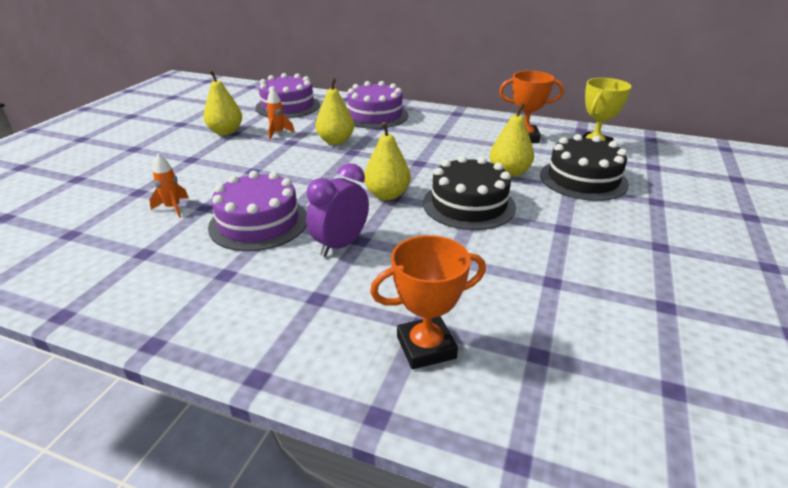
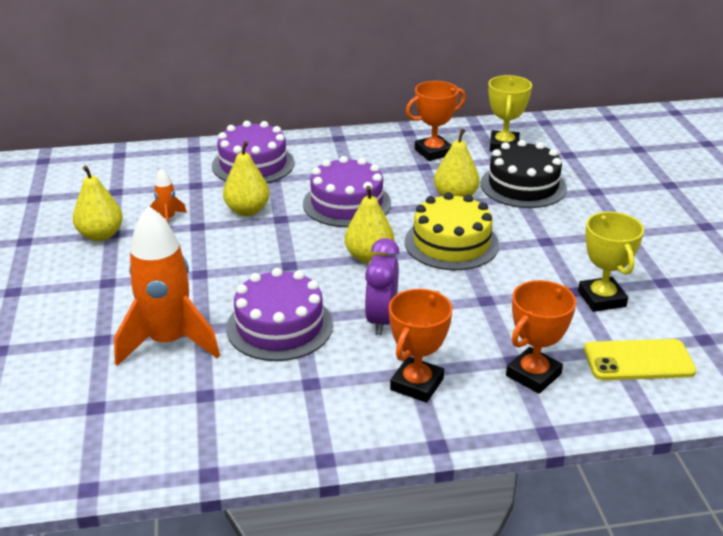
camera: 30 degrees left, 0 degrees up
orange rocket [149,154,189,218] -> orange rocket [114,206,220,366], size x2.28
purple cake [255,73,320,118] -> purple cake moved to [303,156,391,227]
black cake [423,156,516,230] -> yellow cake [405,192,499,270]
none -> orange trophy [389,289,453,403]
none -> yellow trophy [578,212,644,312]
none -> yellow phone [584,339,696,380]

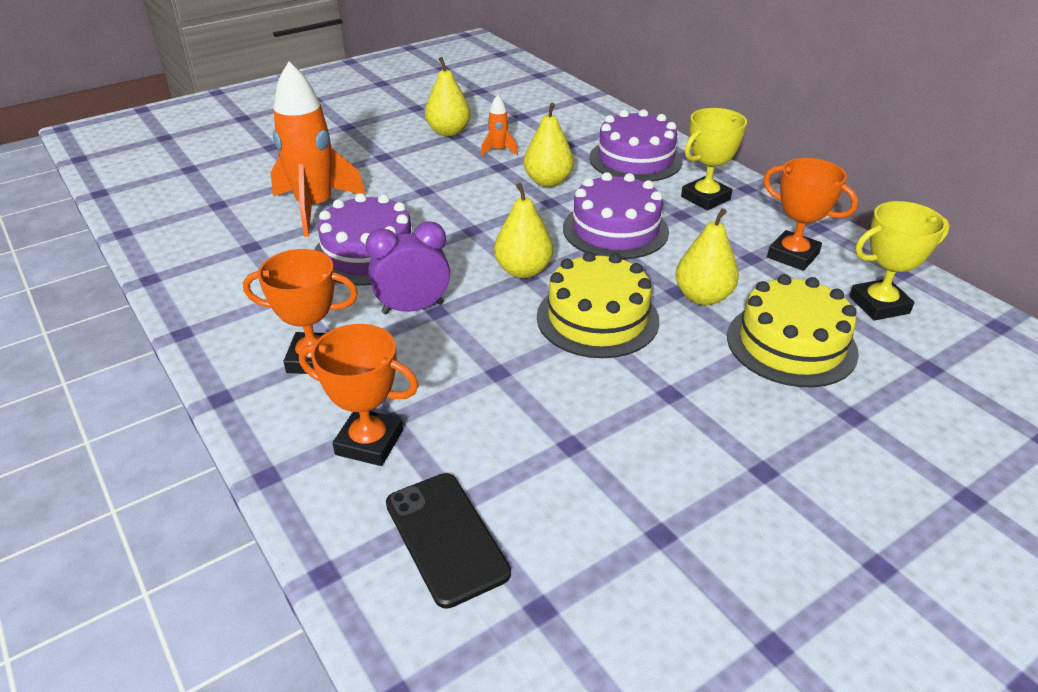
camera: 65 degrees right, 5 degrees up
black cake [481,140,567,208] -> yellow cake [727,274,859,387]
yellow trophy [578,212,644,312] -> yellow trophy moved to [681,108,747,210]
yellow phone [584,339,696,380] -> black phone [386,473,511,609]

